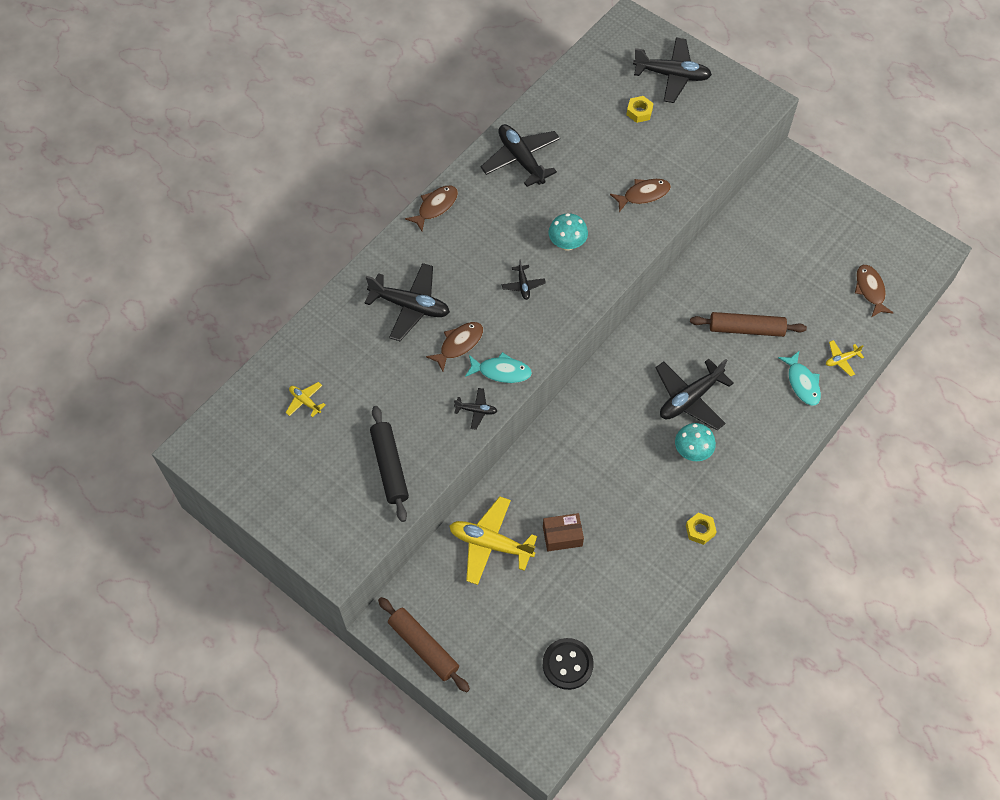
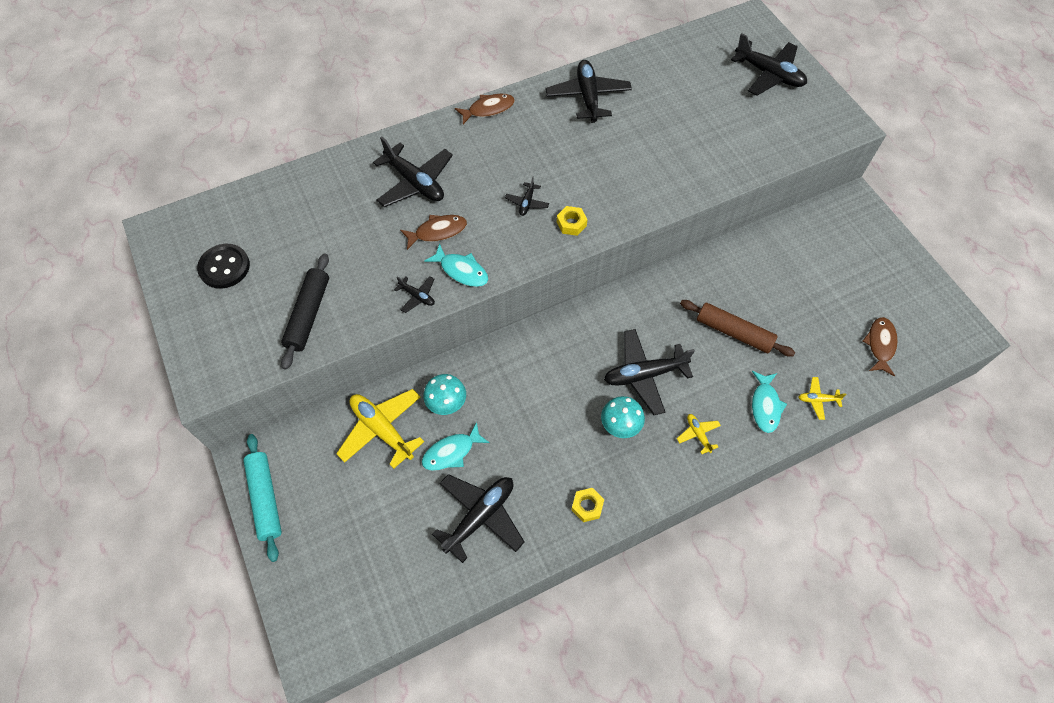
camera: 25 degrees right, 0 degrees up
yellow plane [286,382,325,417] -> yellow plane moved to [677,414,721,454]
brown rolling pin [378,597,470,692] -> turquoise rolling pin [243,434,282,562]
brown box [543,513,584,551] -> turquoise fish [422,422,490,471]
black button [543,638,594,690] -> black button moved to [197,244,250,289]
turquoise mushroom [549,213,588,251] -> turquoise mushroom moved to [423,374,466,415]
brown fish [610,179,671,212] -> none
yellow nut [627,96,654,123] -> yellow nut moved to [557,206,587,236]
none -> black plane [432,474,524,563]

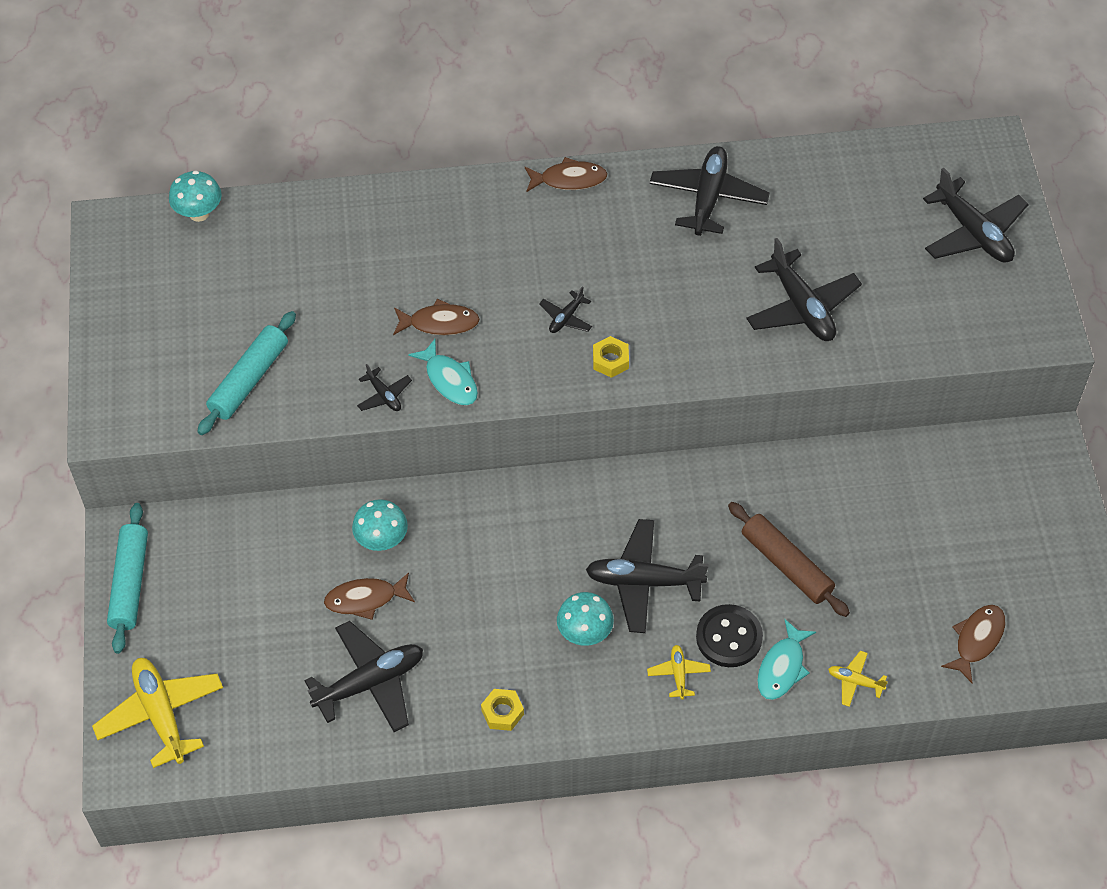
camera: 20 degrees right, 5 degrees down
black button [197,244,250,289] -> black button moved to [696,604,763,667]
black rolling pin [281,253,329,370] -> turquoise rolling pin [197,311,296,435]
yellow plane [336,389,424,469] -> yellow plane moved to [92,658,223,768]
black plane [373,136,453,207] -> black plane moved to [746,238,862,341]
turquoise fish [422,422,490,471] -> brown fish [324,572,415,620]
none -> turquoise mushroom [169,171,222,222]

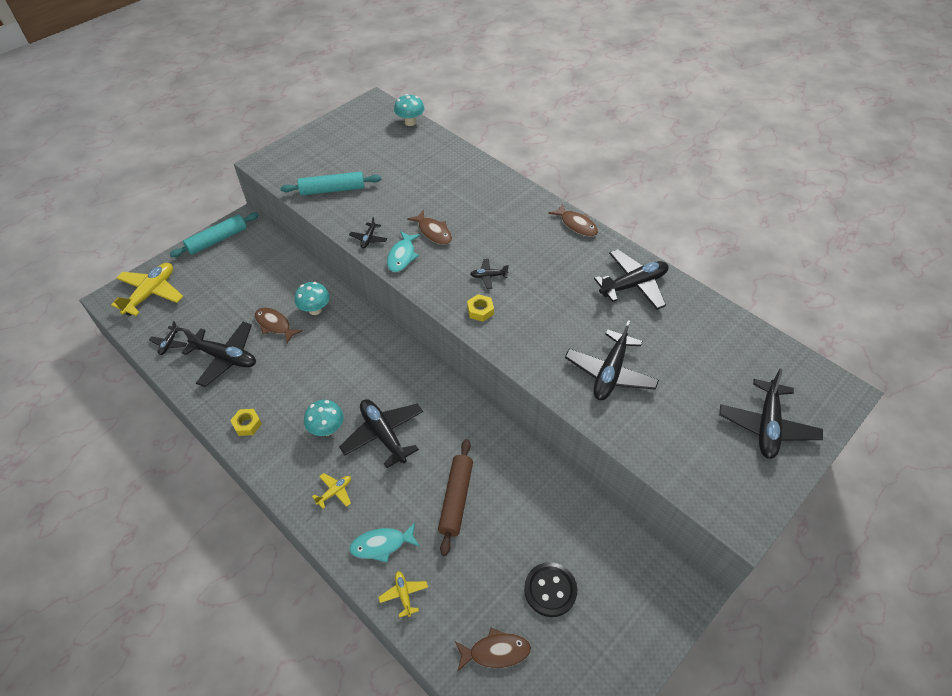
camera: 50 degrees right, 5 degrees down
black button [696,604,763,667] -> black button moved to [524,562,577,617]
none -> black plane [149,321,187,355]

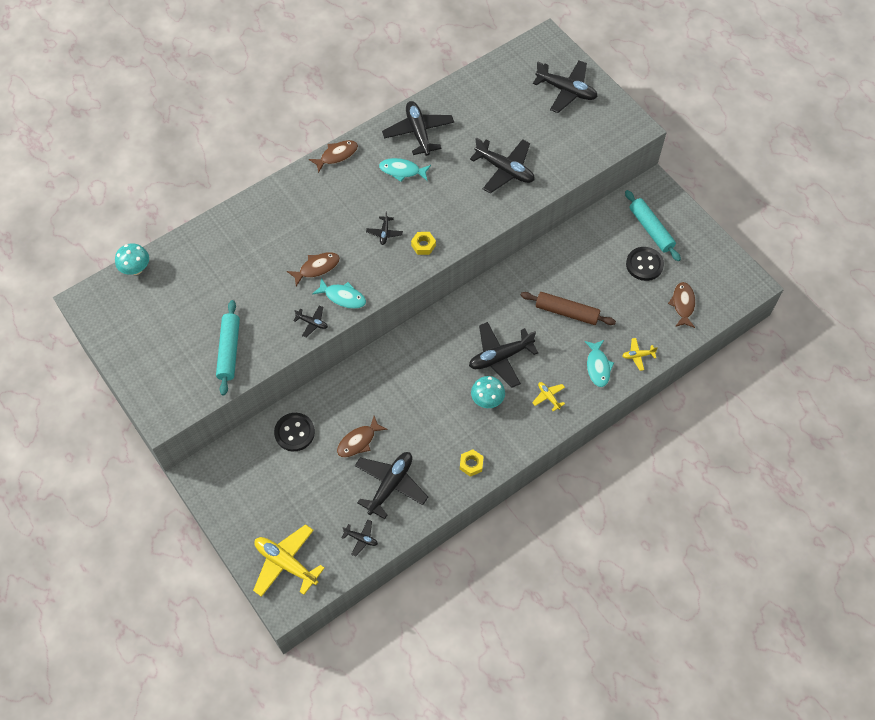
camera: 80 degrees left, 10 degrees up
turquoise rolling pin [170,212,259,257] -> turquoise rolling pin moved to [625,190,681,261]
turquoise mushroom [295,282,330,315] -> none
none -> black button [274,413,315,451]
none -> turquoise fish [379,158,431,182]

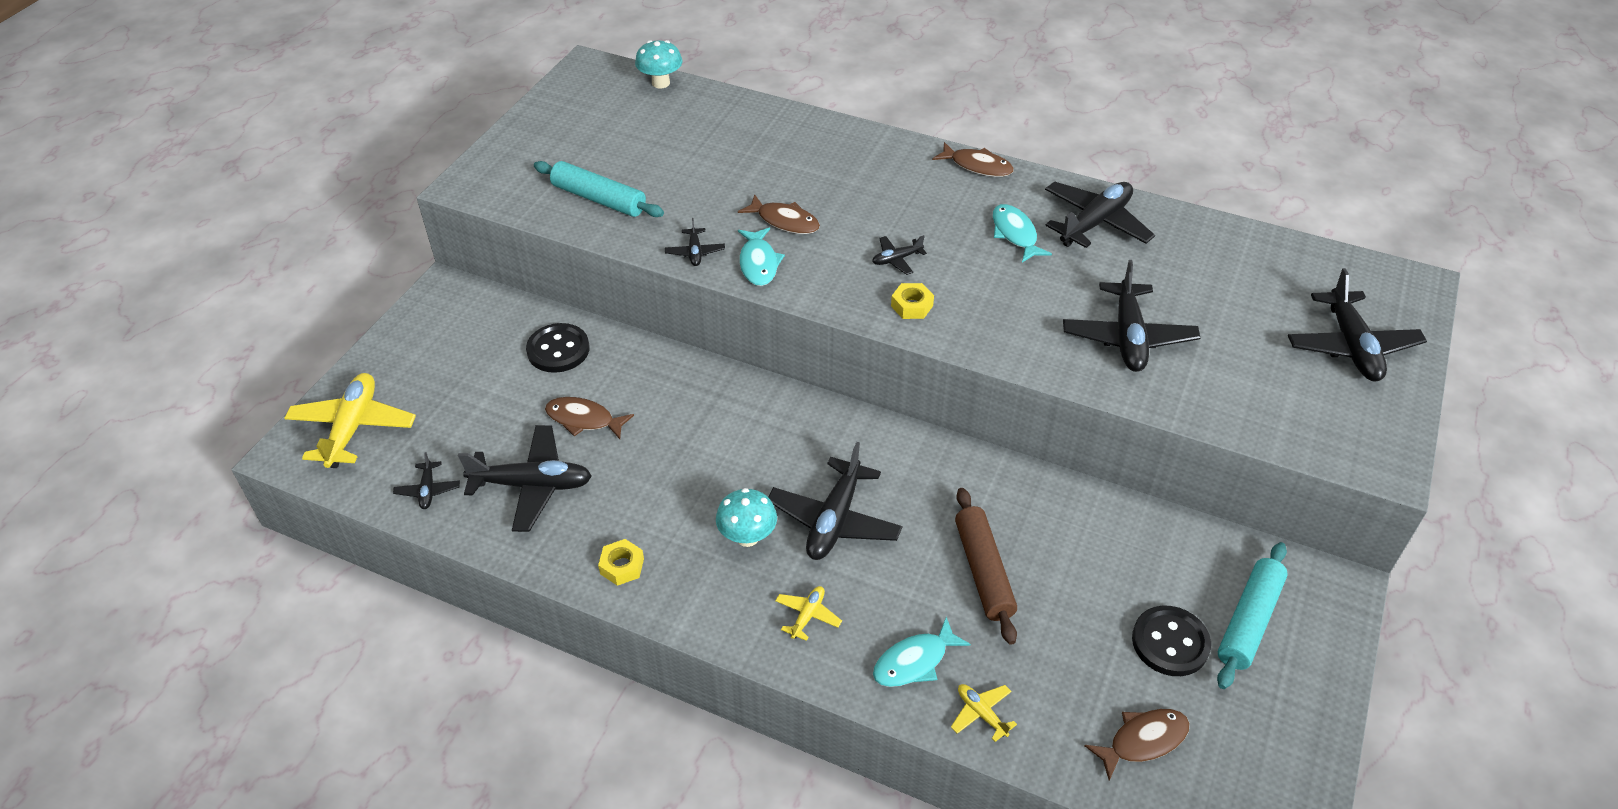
camera: 60 degrees right, 15 degrees down
turquoise rolling pin [216,300,240,396] -> turquoise rolling pin turned 60 degrees clockwise [534,161,664,217]
black plane [469,322,538,388] -> black plane turned 105 degrees counterclockwise [768,442,903,560]

